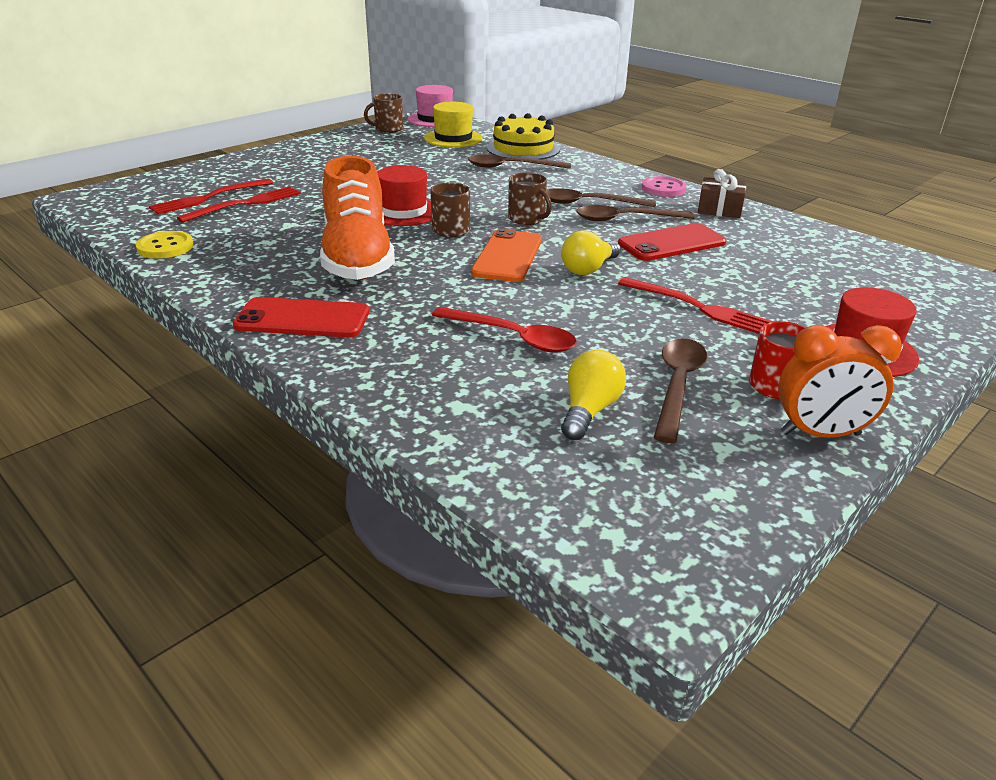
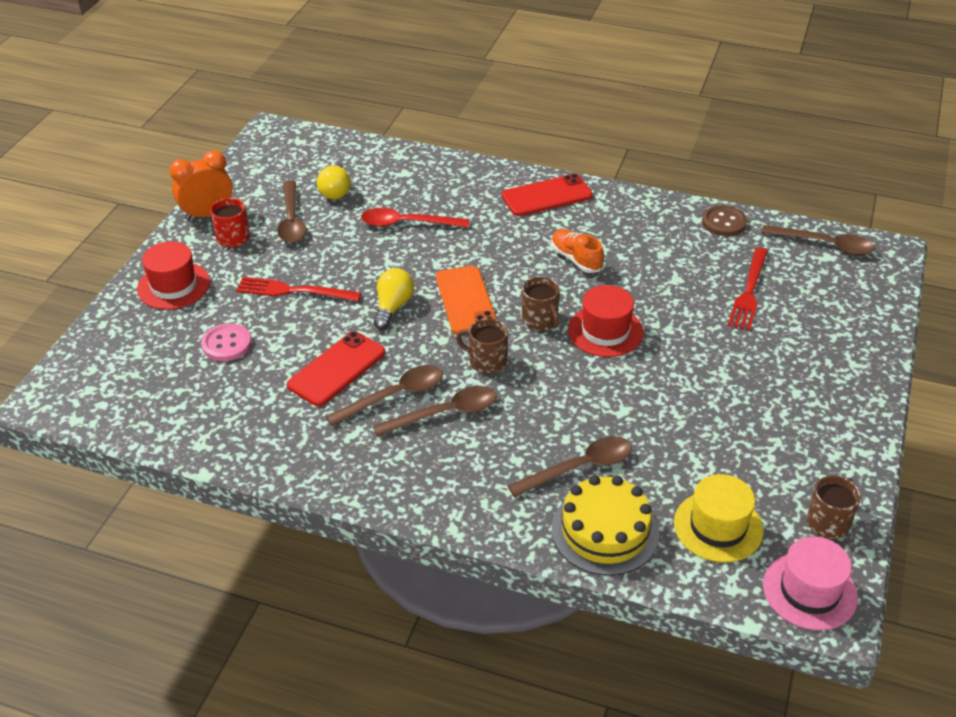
camera: 155 degrees right, 10 degrees up
yellow button [136,231,194,259] -> brown button [702,205,747,236]
red fork [149,179,273,214] -> none
orange shoe [320,156,395,280] -> orange shoe [551,229,604,273], size x0.49
pink button [641,176,687,197] -> pink button moved to [201,323,252,361]
brown gift [698,169,746,218] -> none
none -> brown spoon [761,225,875,255]

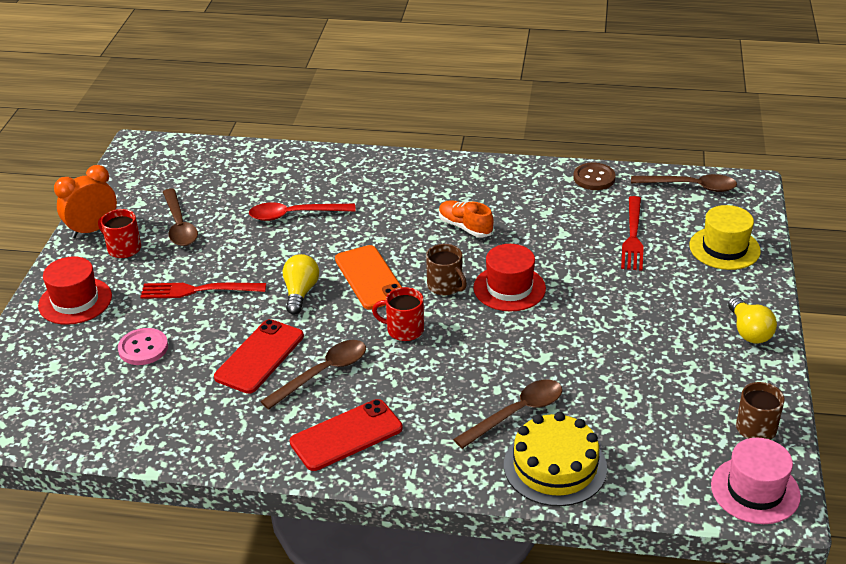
camera: 10 degrees left, 5 degrees down
yellow light bulb [317,161,351,199] -> yellow light bulb moved to [728,297,777,344]
brown spoon [373,386,497,437] -> none
brown mug [456,318,508,374] -> red mug [372,287,424,341]
red phone [502,174,593,216] -> red phone moved to [290,399,403,471]
yellow hat [674,474,763,563] -> yellow hat moved to [689,205,761,270]

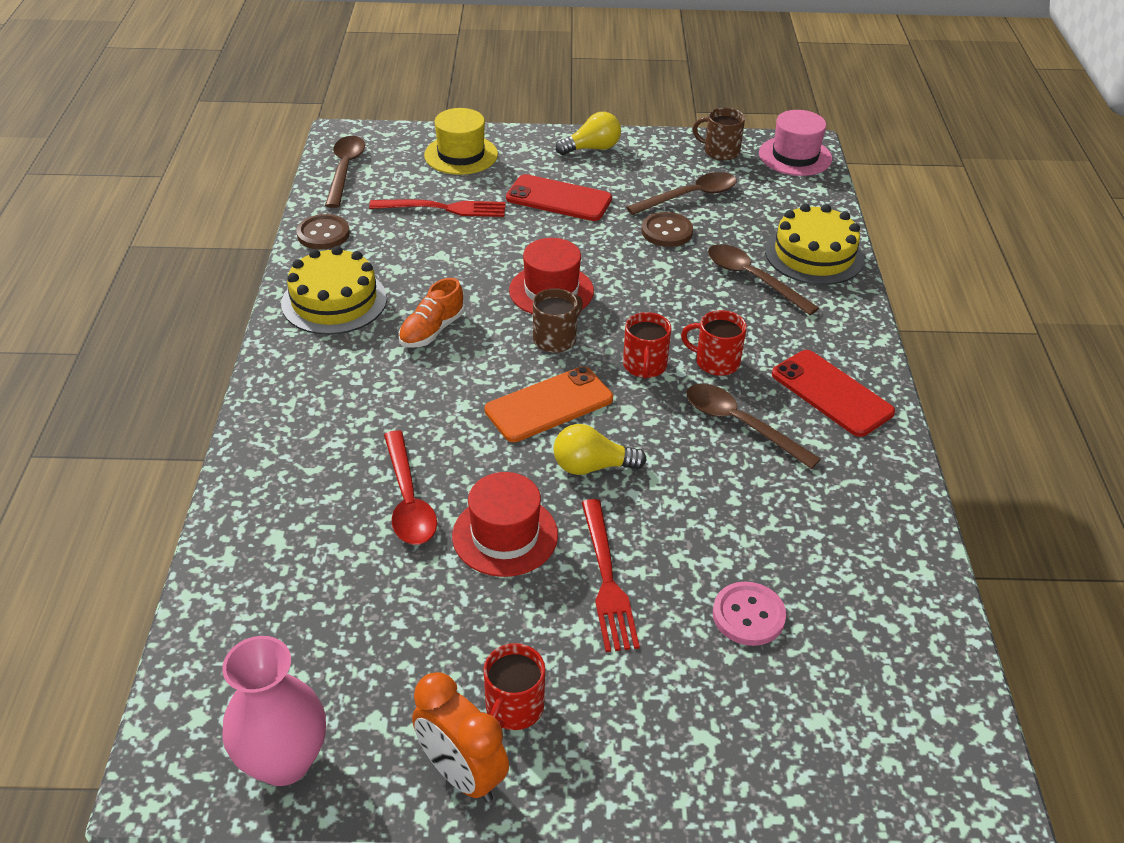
camera: 100 degrees left, 5 degrees up
red hat [38,256,112,325] -> red hat moved to [452,472,558,577]
brown spoon [163,189,198,246] -> brown spoon moved to [626,172,737,215]
red phone [214,319,304,394] -> red phone moved to [506,174,612,221]
none -> pink vase [222,636,326,786]
none -> yellow cake [281,246,387,335]
none -> brown button [641,212,693,247]
none -> red mug [681,310,747,376]

